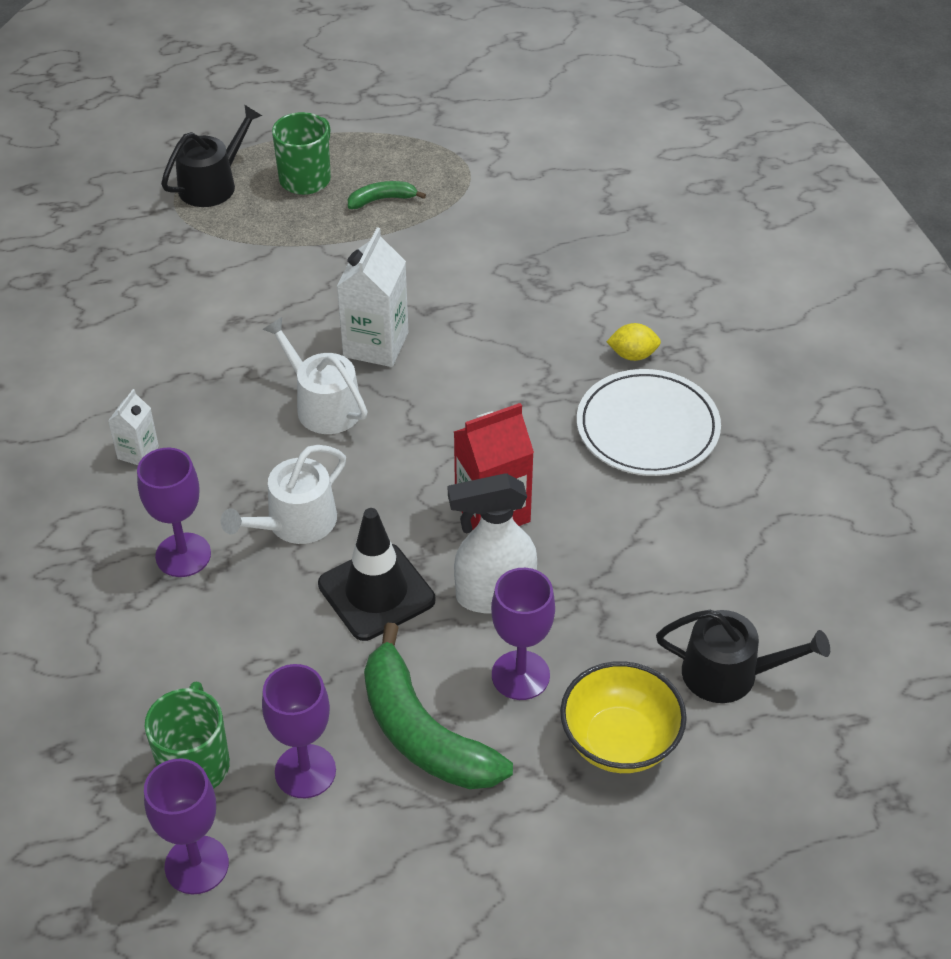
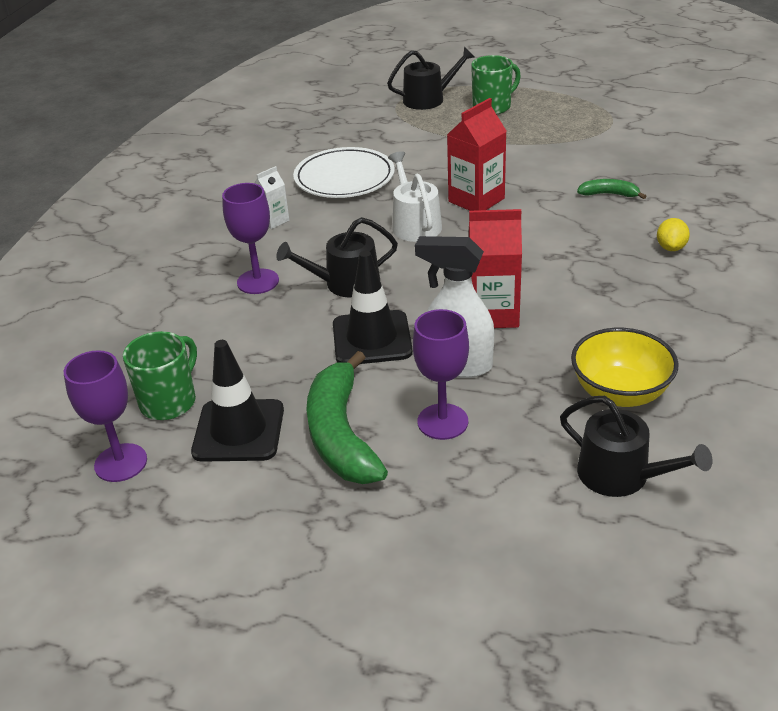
camera: 30 degrees right, 10 degrees down
white watering can [221,445,346,544] -> black watering can [276,217,398,298]
purple goblet [262,664,336,798] -> black traffic cone [191,340,284,462]
white carton [337,227,408,367] -> red carton [447,98,506,211]
green banana [348,181,426,209] -> green banana moved to [577,179,646,199]
yellow bowl [560,661,687,773] -> yellow bowl moved to [571,328,679,407]
white plate [577,369,721,476] -> white plate moved to [293,147,395,198]
yellow lemon [606,323,661,361] -> yellow lemon turned 75 degrees clockwise [657,218,690,251]

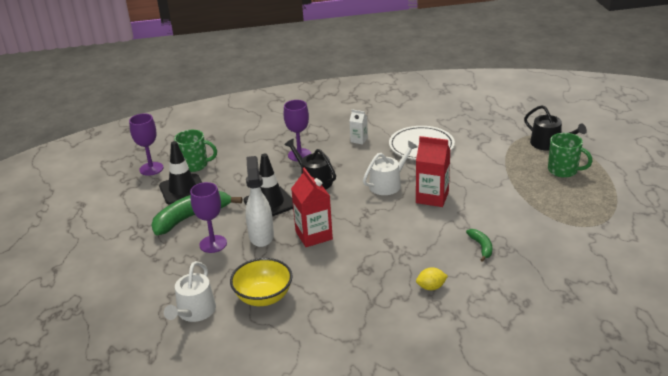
camera: 65 degrees right, 5 degrees down
black watering can [560,396,713,497] -> white watering can [164,261,216,322]

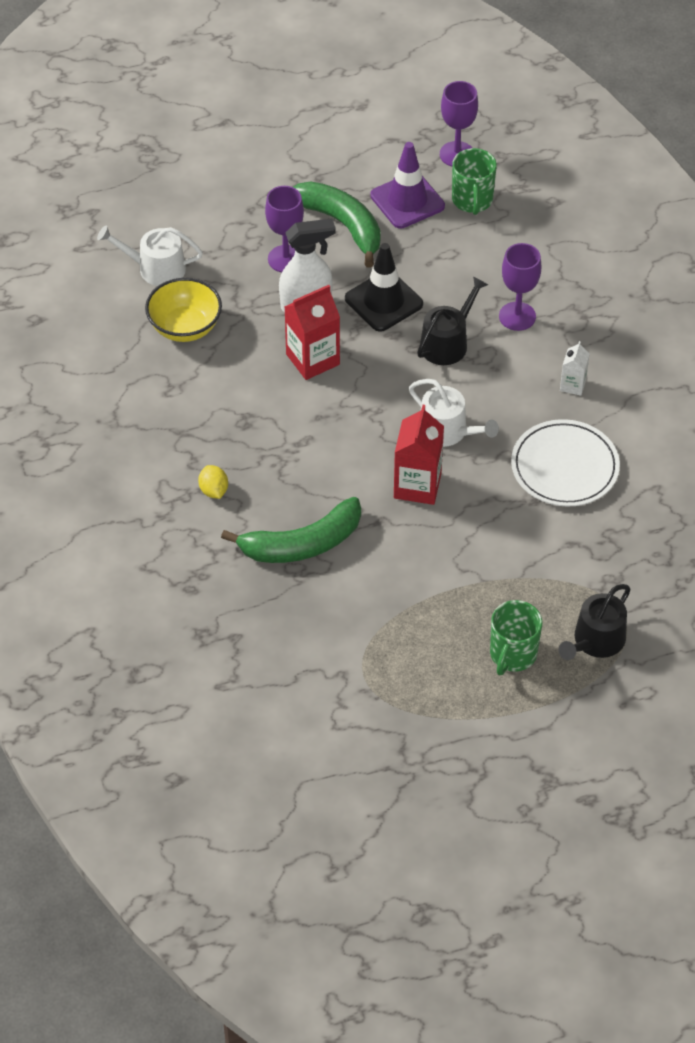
camera: 80 degrees right, 20 degrees up
black traffic cone [159,141,202,205] -> purple traffic cone [370,142,445,229]
green banana [466,229,492,262] -> green banana [221,497,361,563], size x2.08

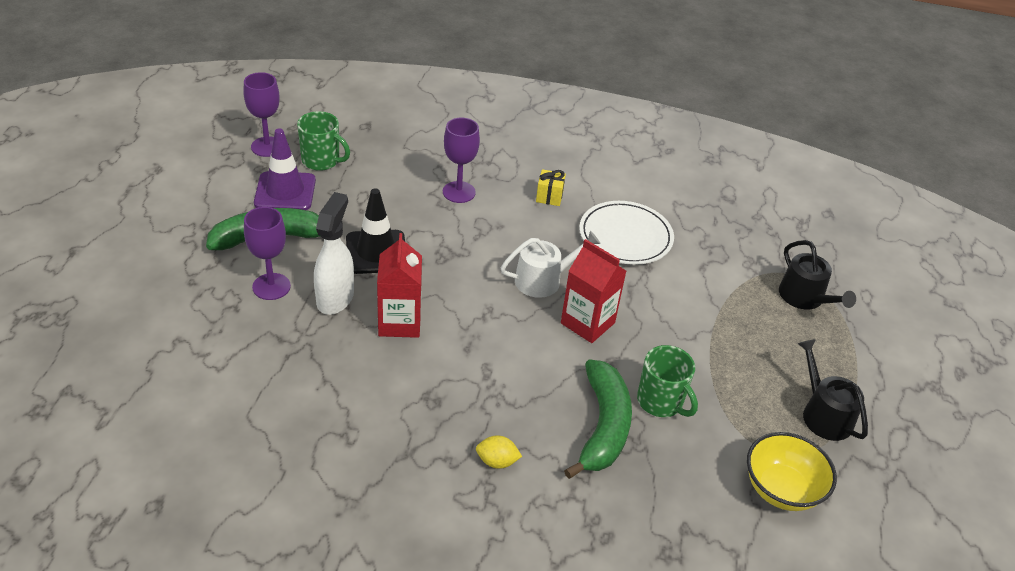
camera: 65 degrees left, 10 degrees down
white watering can [97,226,203,286] -> none
yellow bowl [145,278,222,342] -> yellow bowl moved to [747,432,837,511]
black watering can [417,277,488,365] -> black watering can moved to [797,339,868,441]
green mug [490,600,542,675] -> green mug moved to [637,345,698,417]
white carton [560,341,590,396] -> yellow gift [536,169,566,206]

